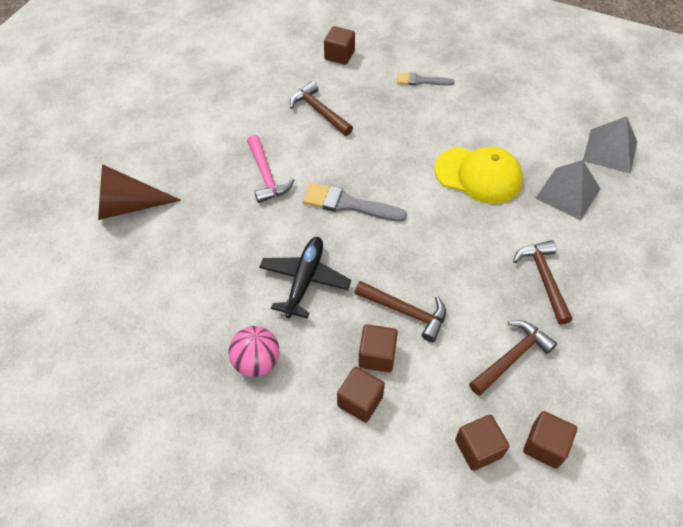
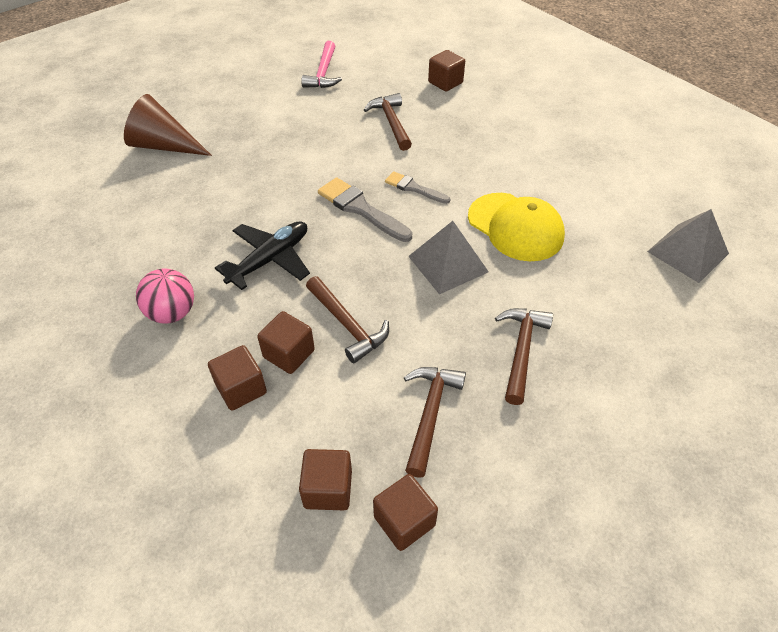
camera: 25 degrees right, 5 degrees down
pink hammer [247,135,294,203] -> pink hammer moved to [301,41,342,88]
grey brush [397,73,454,86] -> grey brush moved to [385,171,450,204]
brown hammer [469,320,557,396] -> brown hammer turned 60 degrees counterclockwise [404,367,466,478]
grey pyramid [536,160,601,220] -> grey pyramid moved to [408,221,489,294]

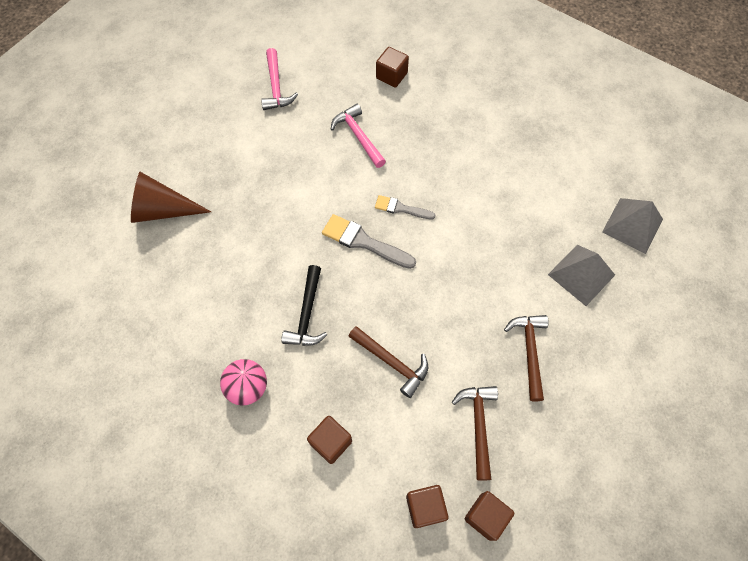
camera: 15 degrees left, 15 degrees up
black plane [215,221,310,290] -> black hammer [281,265,327,346]
brown cube [257,311,315,374] -> none
brown hammer [364,93,412,151] -> pink hammer [331,104,386,168]
grey pyramid [408,221,489,294] -> grey pyramid moved to [548,245,615,306]
yellow cap [468,193,565,261] -> none

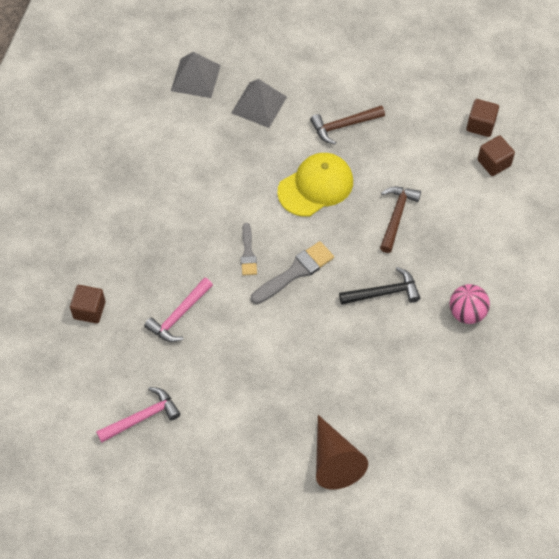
camera: 110 degrees left, 5 degrees down
brown cube [307,416,352,464] -> none
grey brush [322,214,416,269] -> grey brush turned 135 degrees counterclockwise [251,241,334,304]
brown hammer [452,386,498,481] -> none
none -> yellow cap [277,153,353,217]

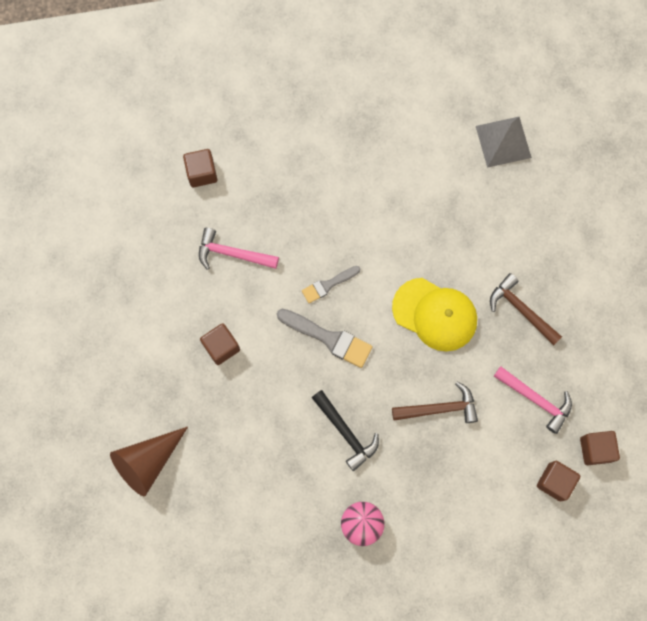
camera: 65 degrees right, 15 degrees up
pink hammer [96,387,180,443] -> pink hammer moved to [494,366,572,434]
grey pyramid [231,79,287,128] -> none
none -> brown cube [200,323,240,365]

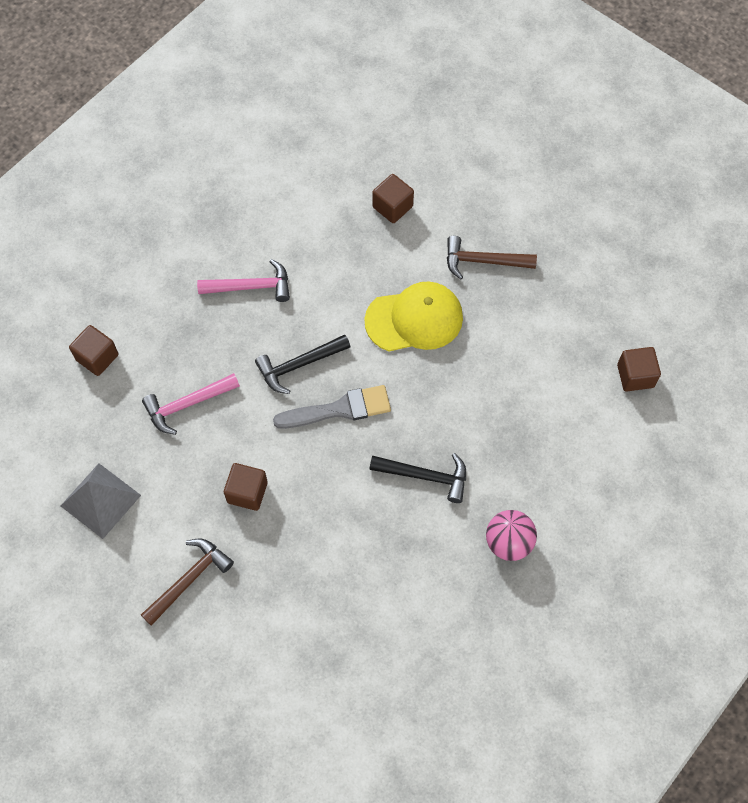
camera: 40 degrees left, 10 degrees down
brown cone [110,427,188,496] -> none
grey brush [302,266,360,303] -> black hammer [255,335,350,394]
brown hammer [392,382,478,423] -> brown hammer moved to [141,538,234,626]
grey pyramid [476,117,532,168] -> grey pyramid moved to [61,463,141,539]
pink hammer [494,366,572,434] -> pink hammer moved to [197,259,290,302]
brown cube [580,431,620,465] -> brown cube moved to [372,174,414,223]

